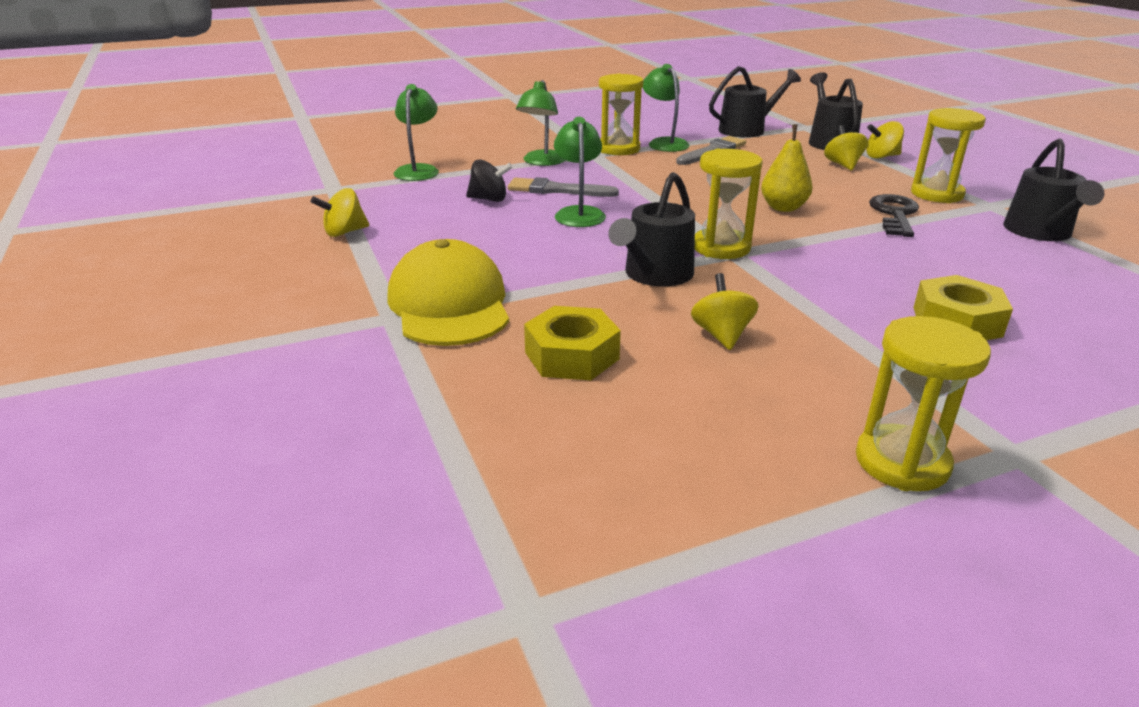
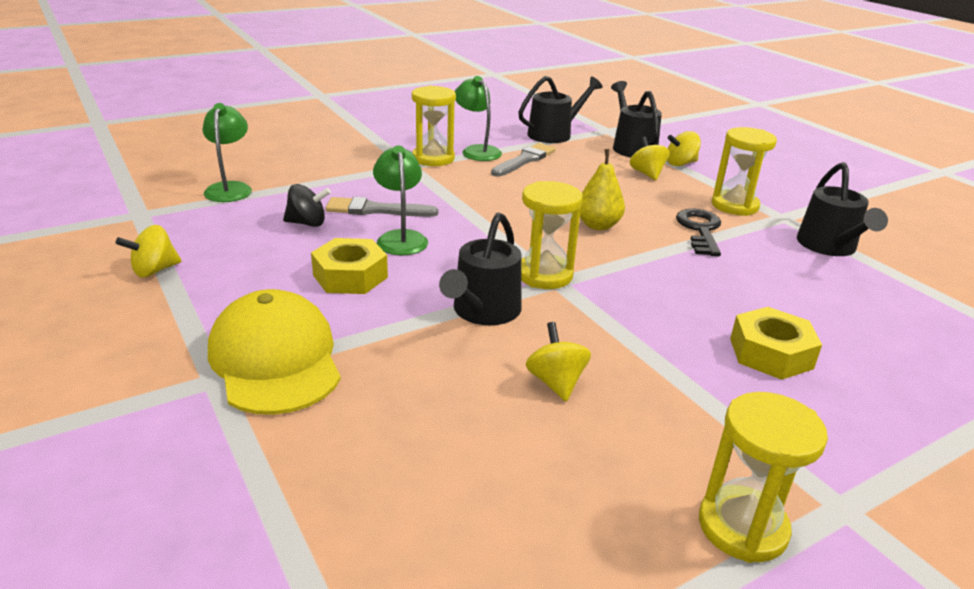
camera: 10 degrees left, 0 degrees up
green lamp [516,80,565,166] -> none
yellow nut [524,306,621,380] -> yellow nut moved to [311,238,388,294]

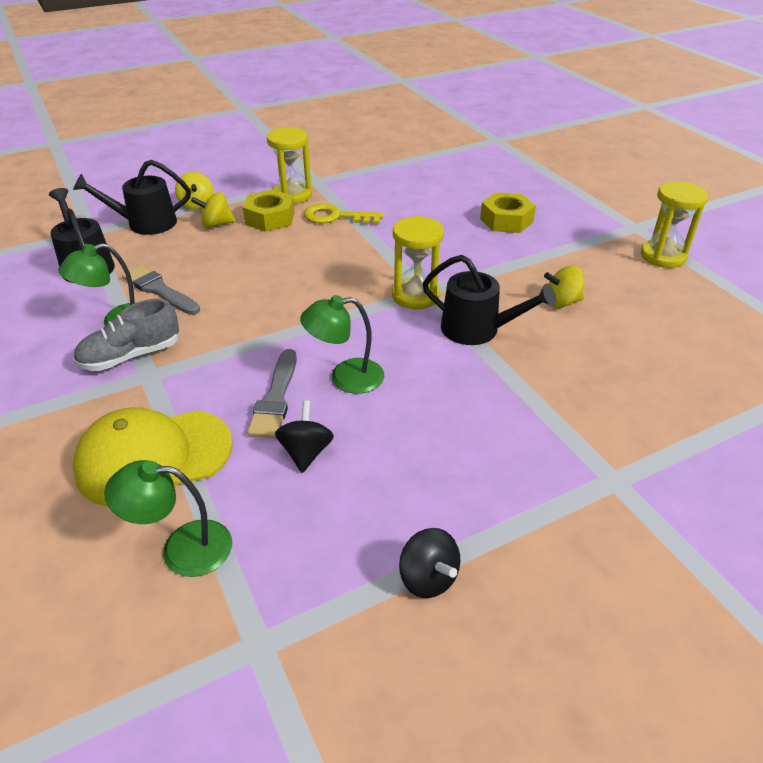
camera: 85 degrees left, 10 degrees up
yellow spinning top [116,225,182,277] -> black spinning top [399,528,460,598]
yellow cap [208,289,341,415] -> yellow cap moved to [72,407,233,507]
yellow nut [311,238,388,294] -> yellow nut moved to [243,189,295,232]
yellow hourglass [412,86,456,166] -> grey shoe [73,299,179,371]
yellow pear [580,149,625,230] -> none
black key [676,209,721,257] -> yellow key [304,203,383,224]
black watering can [797,162,888,256] -> none

